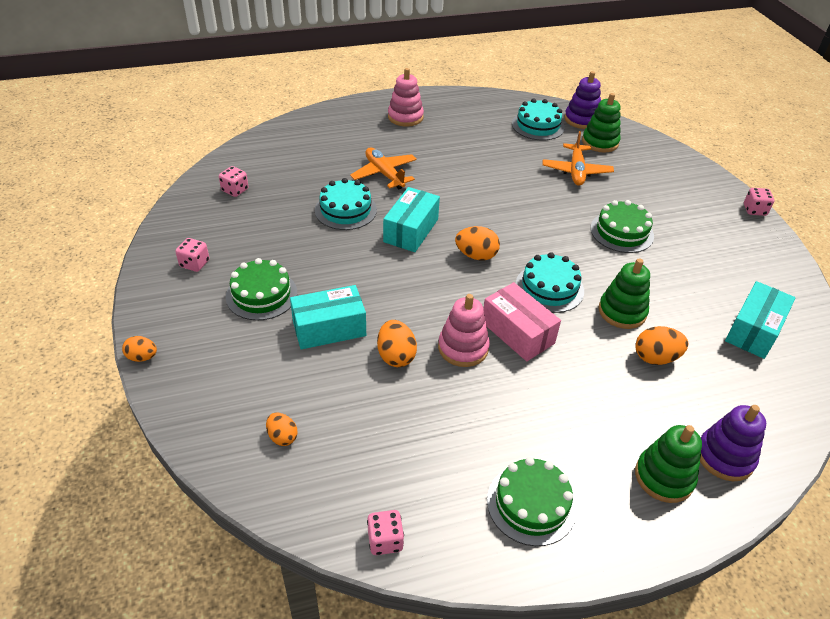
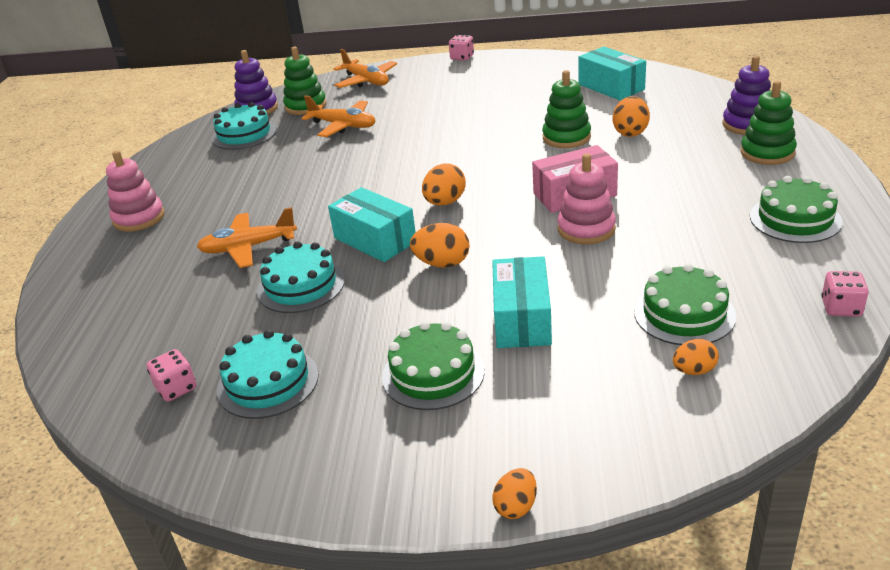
camera: 65 degrees left, 10 degrees down
pink dice [175,238,209,272] -> none
orange egg [377,320,417,367] -> orange egg moved to [410,223,470,268]
turquoise cake [516,252,584,313] -> turquoise cake moved to [217,330,319,419]
green cake [590,200,654,253] -> green cake moved to [634,263,736,345]
none -> orange plane [333,49,397,88]

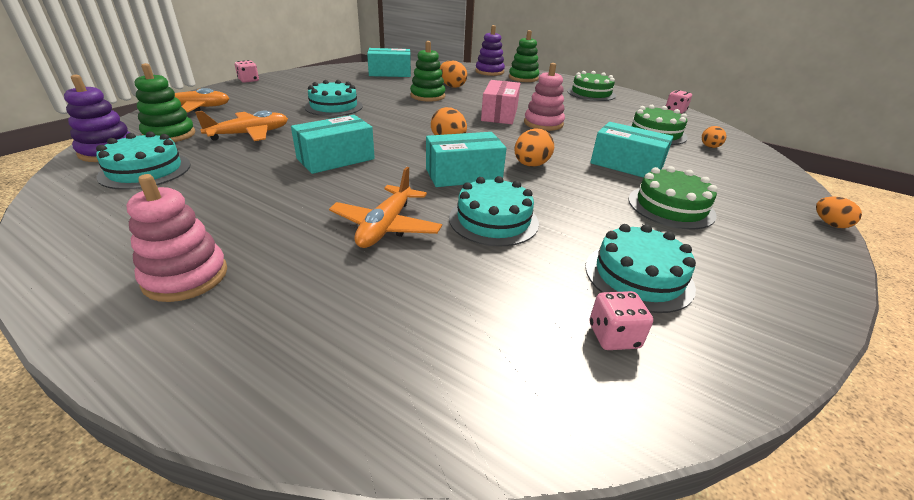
camera: 65 degrees left, 0 degrees up
none -> turquoise box [291,115,375,174]
none -> turquoise cake [304,80,363,116]

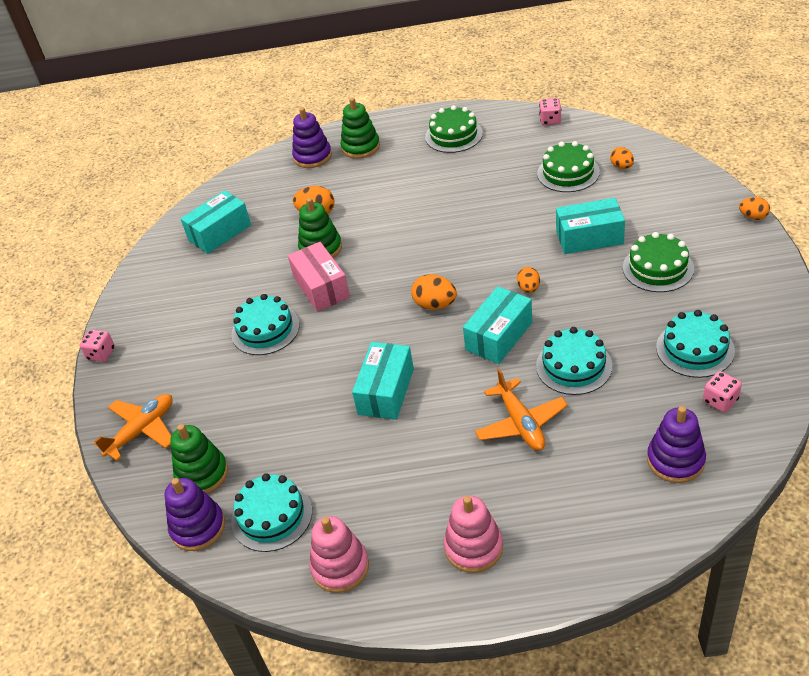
camera: 30 degrees left, 10 degrees up
orange plane [195,111,288,141] -> none
pink box [481,80,520,124] -> pink box moved to [288,242,350,312]
orange egg [514,128,554,167] -> orange egg [517,267,540,293], size x0.65
pink stacking toy [524,63,565,131] -> pink stacking toy moved to [309,516,369,593]
none -> purple stacking toy [647,406,706,483]

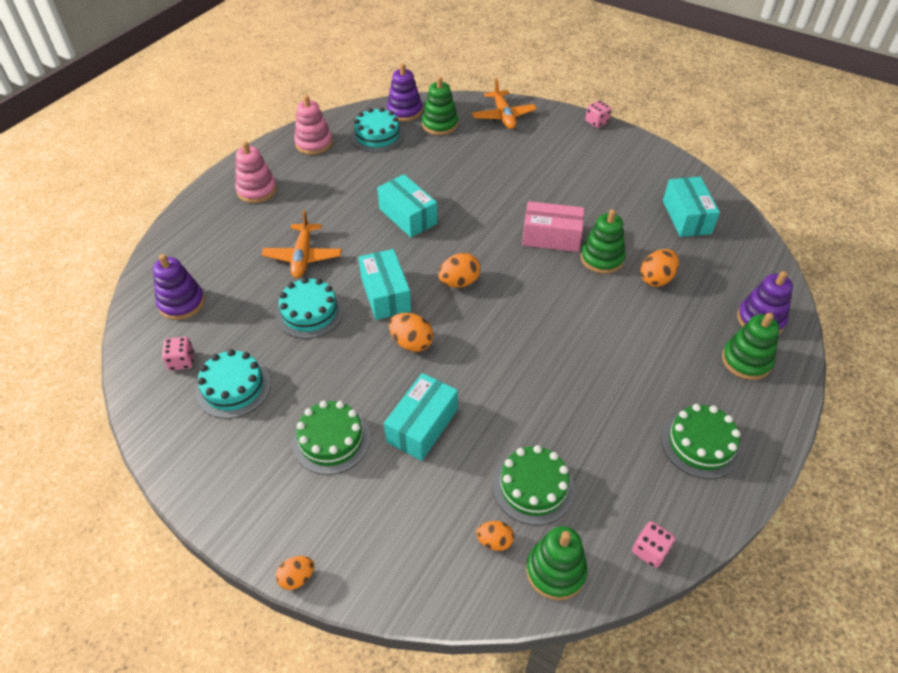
camera: 120 degrees right, 5 degrees up
turquoise cake [232,294,300,355] -> none
orange plane [475,368,568,450] -> orange plane turned 105 degrees counterclockwise [262,210,341,278]
orange egg [517,267,540,293] -> orange egg [389,313,434,352], size x1.53
none -> green stacking toy [526,526,587,600]

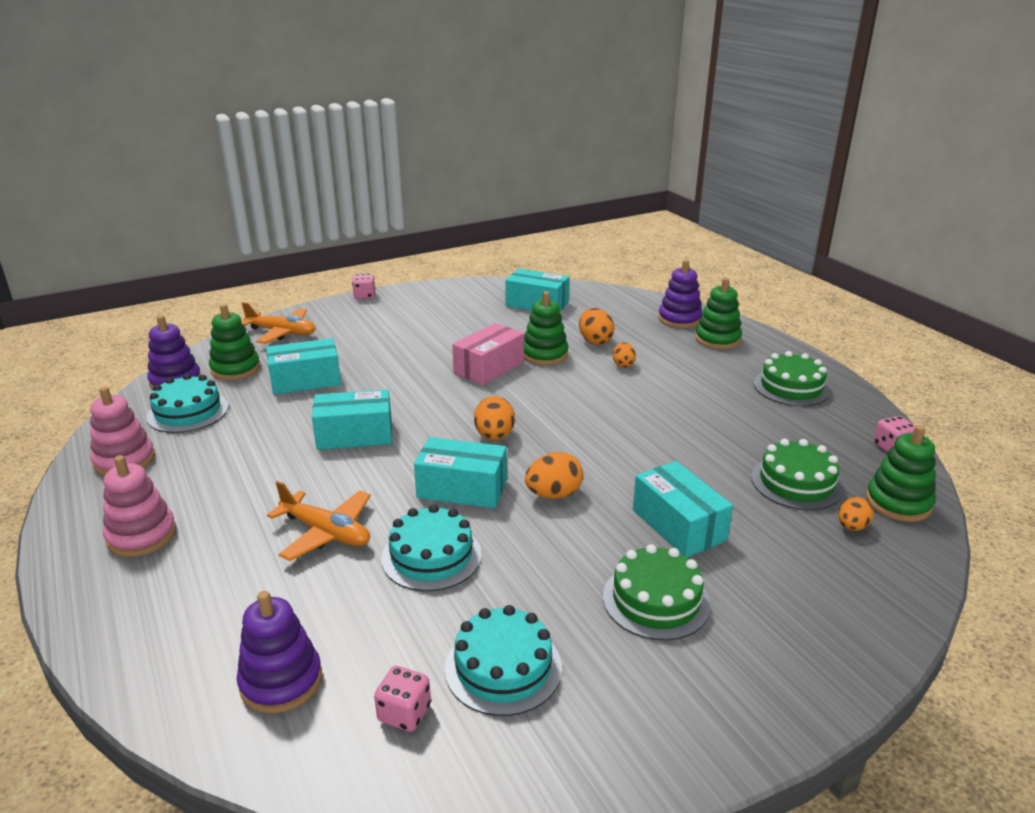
camera: 60 degrees left, 20 degrees down
orange egg [276,556,314,590] -> orange egg moved to [612,342,636,368]
none -> turquoise box [266,338,341,395]

